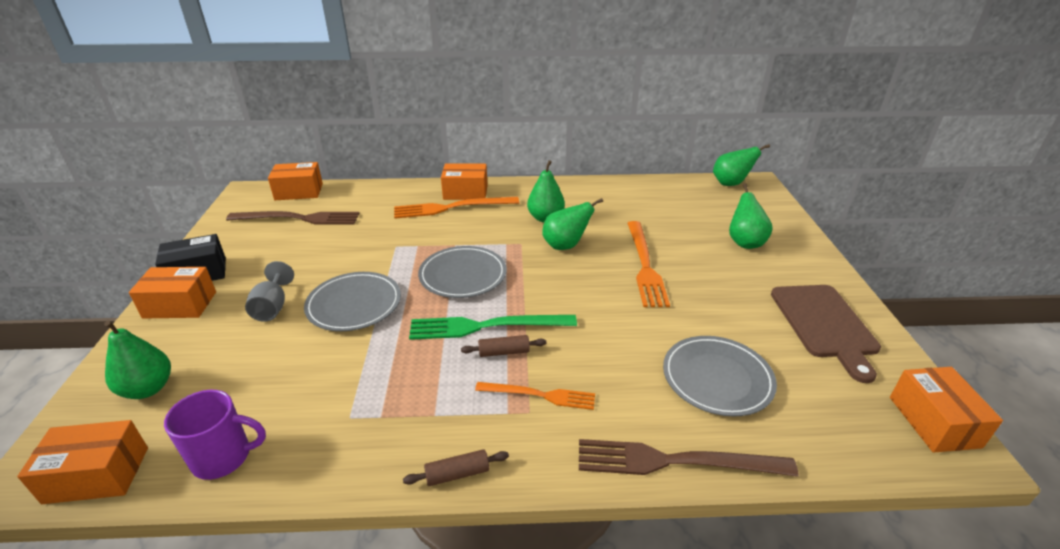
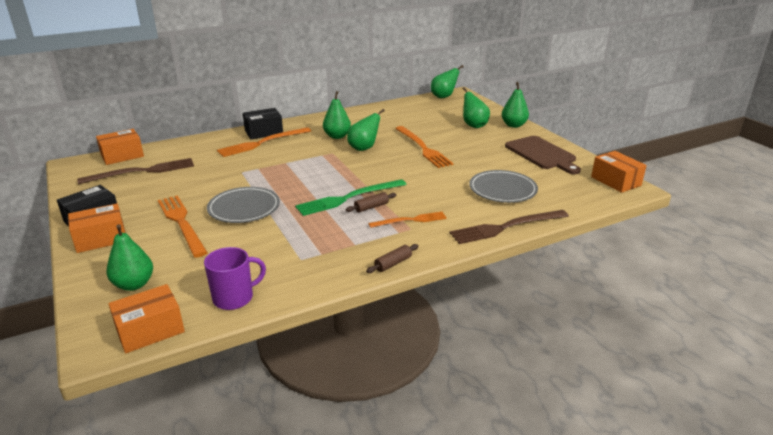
camera: 25 degrees left, 5 degrees down
grey goblet [245,261,294,322] -> orange fork [158,195,208,258]
grey plate [418,246,507,298] -> none
orange box [441,163,487,200] -> black box [243,108,283,139]
none -> green pear [502,82,529,128]

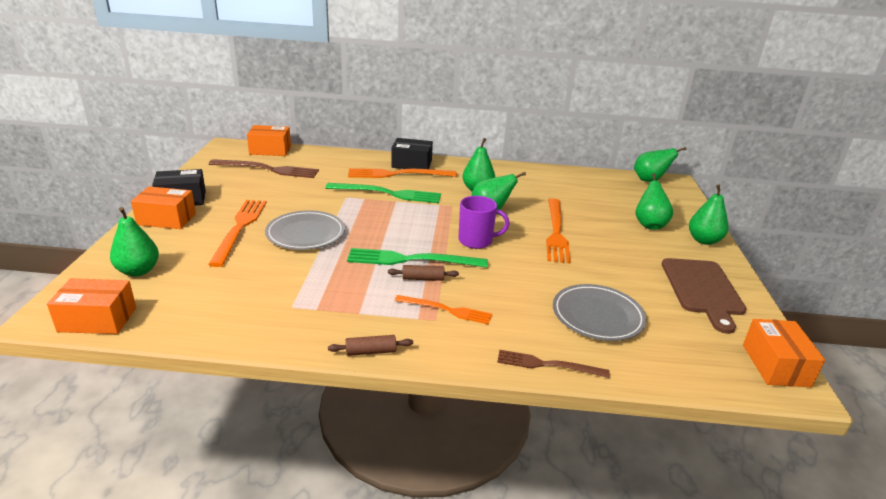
camera: 30 degrees right, 0 degrees up
purple mug [204,247,266,310] -> purple mug moved to [458,196,509,249]
brown fork [450,210,569,244] -> brown fork [497,350,610,378], size x0.63
none -> green fork [325,183,441,203]

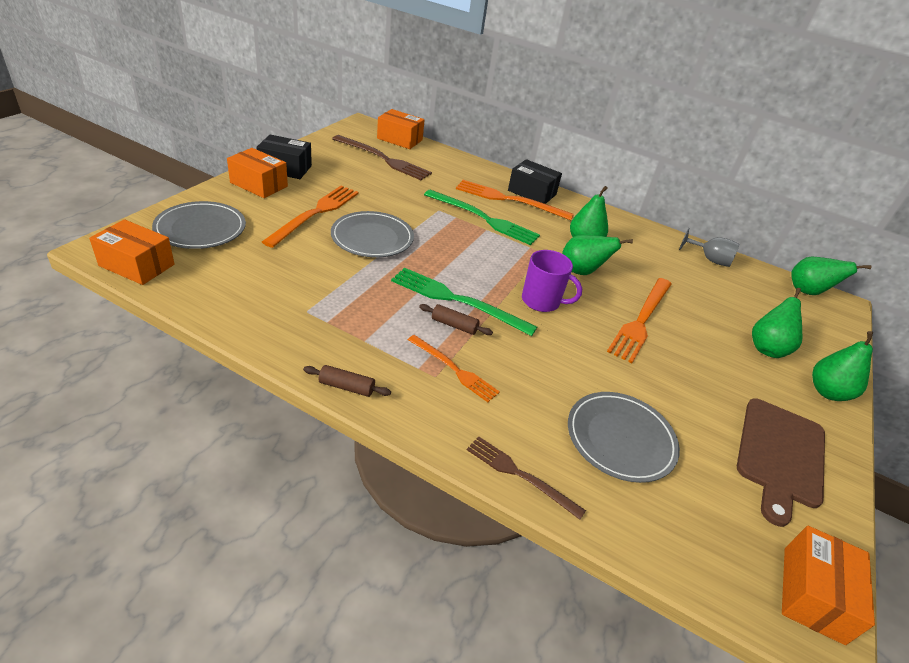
camera: 20 degrees right, 10 degrees up
green pear [110,207,159,277] -> grey plate [152,201,246,249]
none -> grey goblet [679,228,740,267]

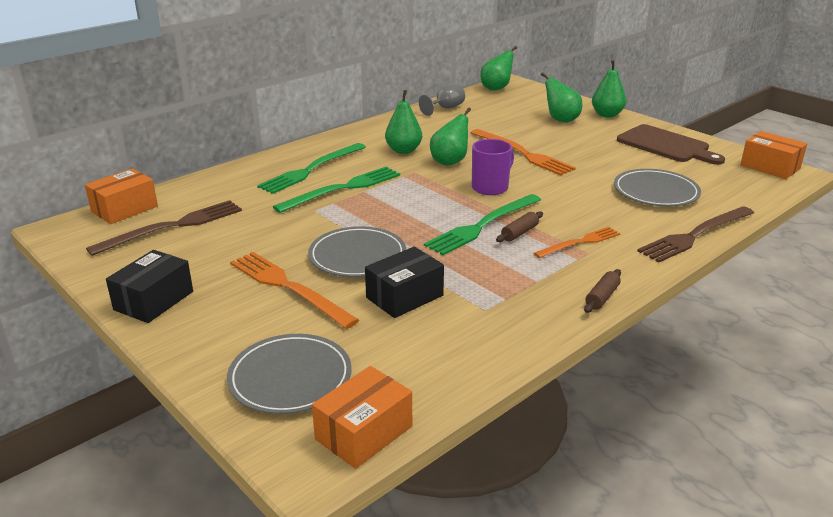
camera: 65 degrees left, 10 degrees down
orange box [227,148,288,198] -> none
orange fork [456,180,574,220] -> green fork [257,143,366,194]
brown fork [467,436,586,520] -> brown fork [637,206,754,263], size x1.58
black box [508,159,562,204] -> black box moved to [365,247,444,318]

